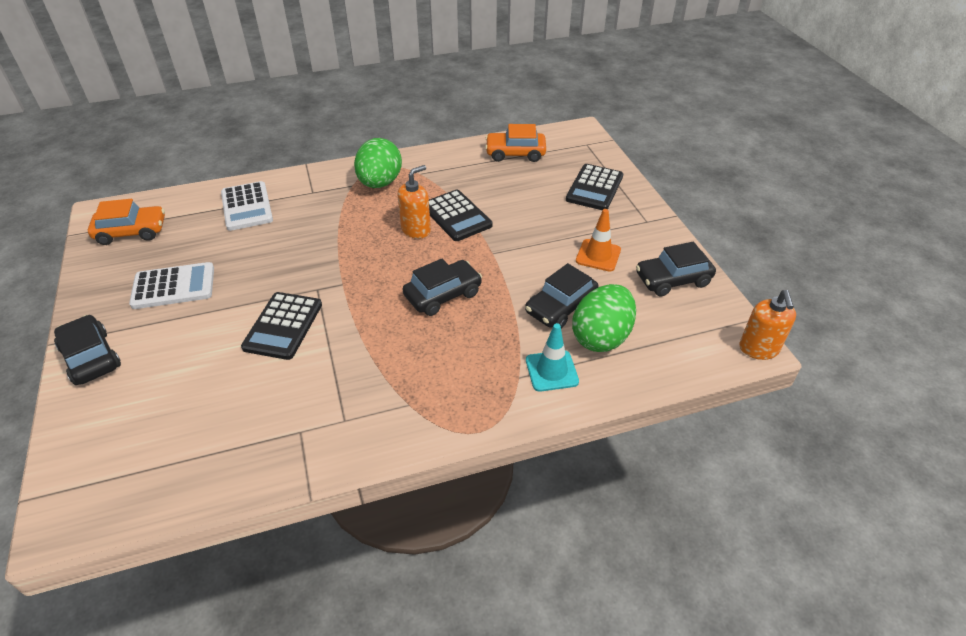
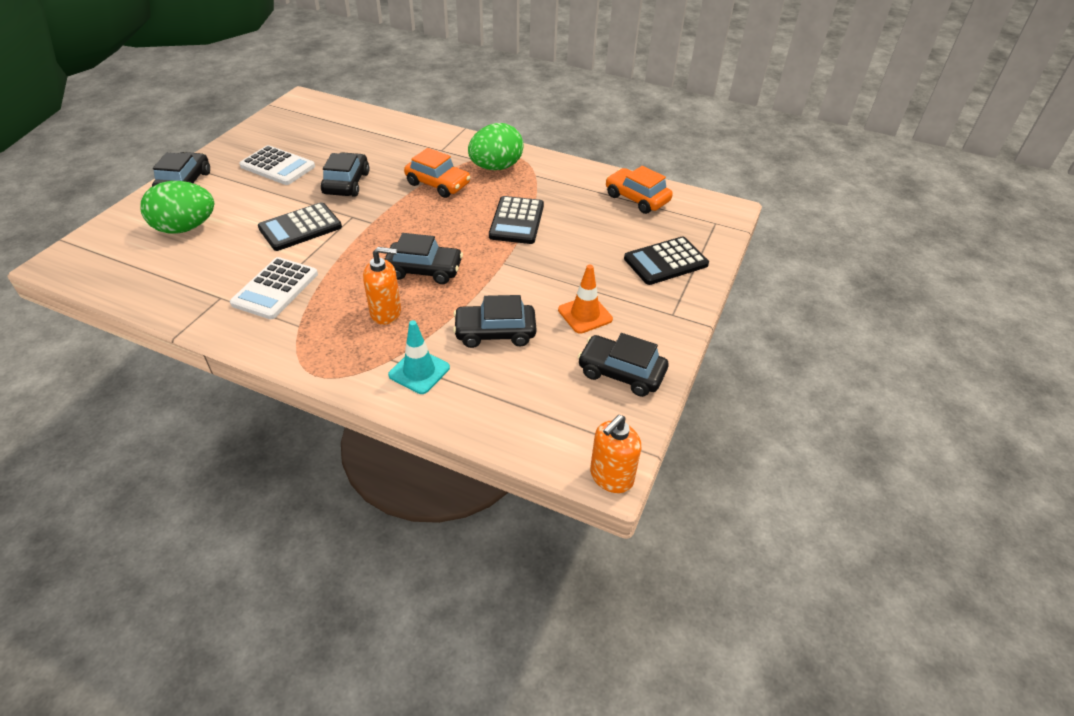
camera: 40 degrees right, 0 degrees up
orange car [88,199,165,245] -> orange car moved to [404,148,471,198]
white calculator [221,181,273,231] -> white calculator moved to [230,257,318,319]
orange soap dispenser [398,165,431,239] -> orange soap dispenser moved to [363,247,401,325]
green egg [572,284,636,352] -> green egg moved to [140,181,214,234]
none -> black car [321,152,370,197]

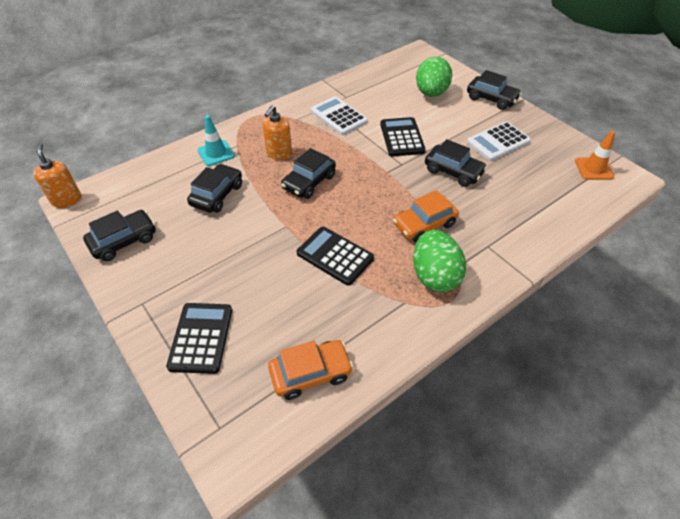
camera: 120 degrees right, 5 degrees up
orange traffic cone [558,264,613,334] -> orange traffic cone moved to [575,131,615,180]

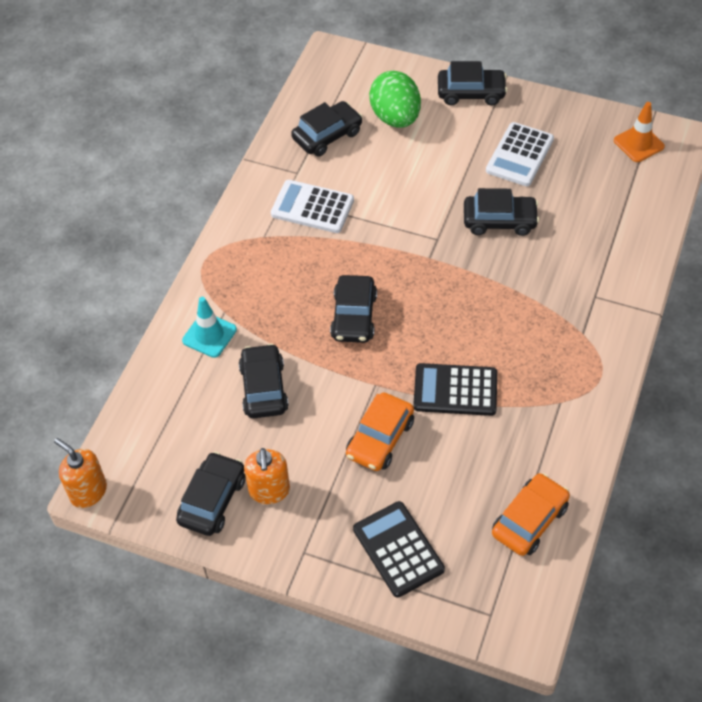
camera: 30 degrees left, 5 degrees up
orange soap dispenser [262,105,292,160] -> orange soap dispenser moved to [244,448,290,504]
black calculator [380,117,426,156] -> none
orange car [393,190,459,242] -> orange car moved to [346,393,414,471]
green egg [413,230,466,292] -> none
none -> black car [291,101,362,157]

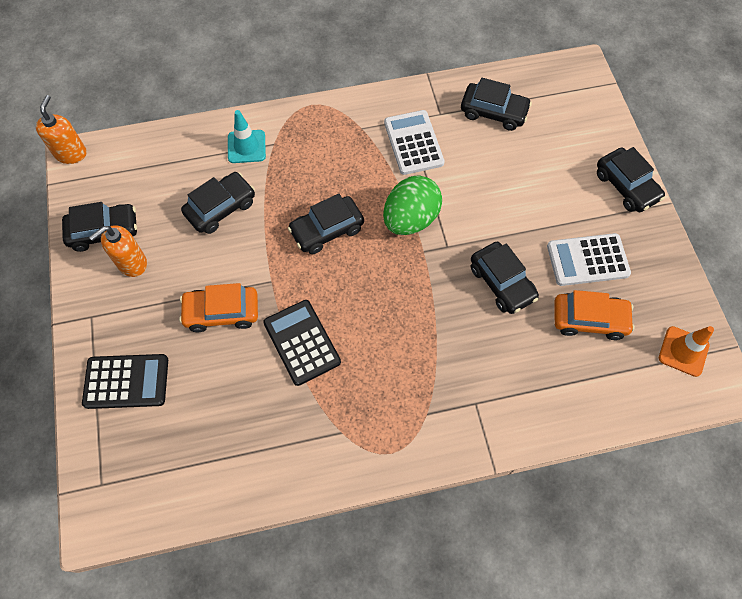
camera: 55 degrees right, 10 degrees up
black calculator [353,501,445,598] -> black calculator turned 60 degrees clockwise [82,354,168,409]
green egg [369,71,421,128] -> green egg moved to [383,176,442,235]
orange car [492,473,570,556] -> orange car moved to [555,290,635,340]

